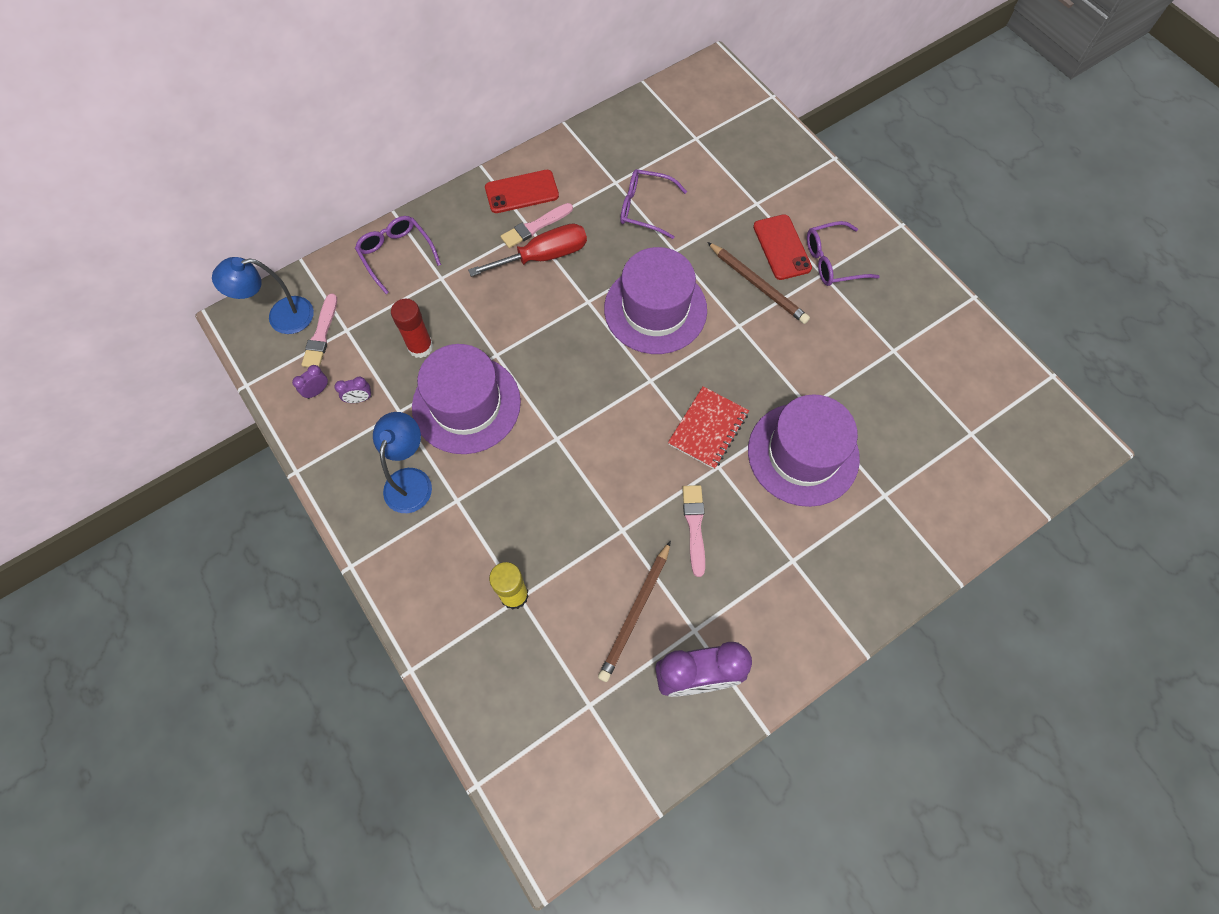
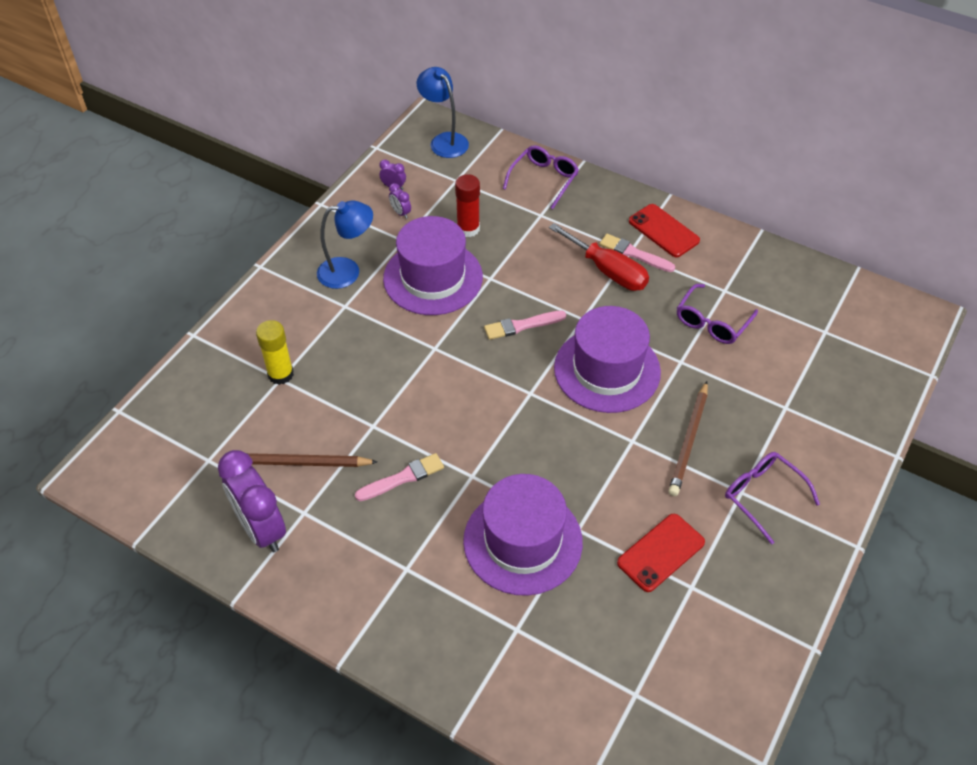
camera: 65 degrees right, 15 degrees down
pink brush [302,294,337,367] -> pink brush moved to [484,311,566,340]
purple glasses [620,169,687,239] -> purple glasses turned 135 degrees counterclockwise [677,284,758,344]
red notebook [668,386,749,469] -> none
red phone [753,214,812,280] -> red phone moved to [617,514,705,592]

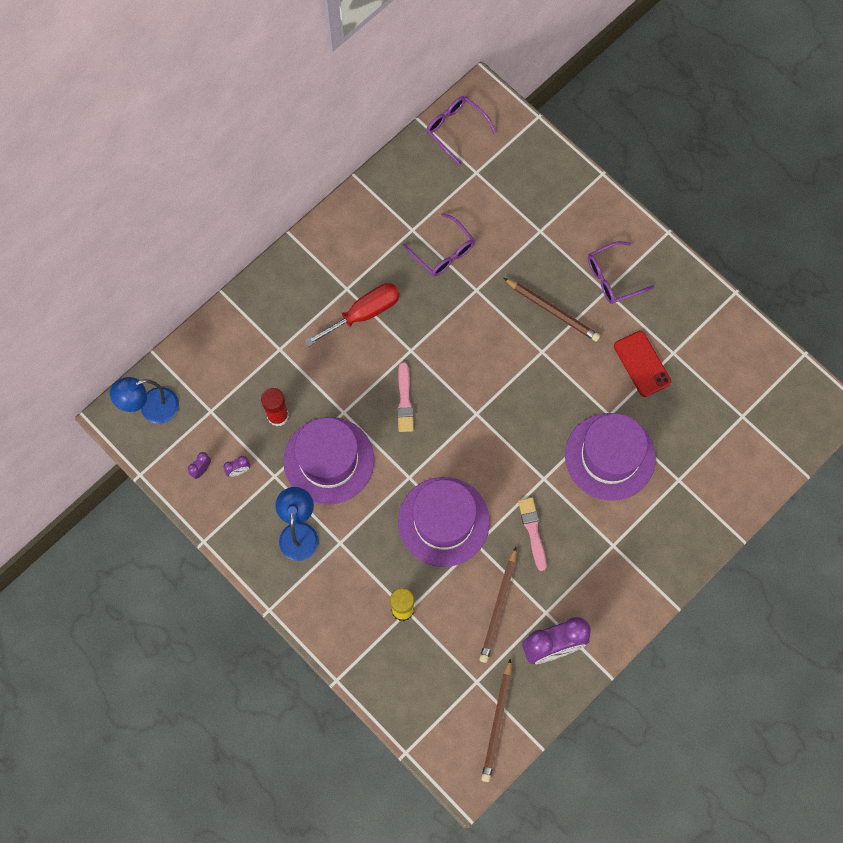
camera: 75 degrees left, 20 degrees up
purple glasses [503,145,579,209] -> purple glasses moved to [426,96,496,165]
purple hat [554,306,661,413] -> purple hat moved to [398,477,490,567]
pink brush [600,234,675,272] -> none
red phone [629,204,700,257] -> none
none -> brown pencil [481,658,511,782]

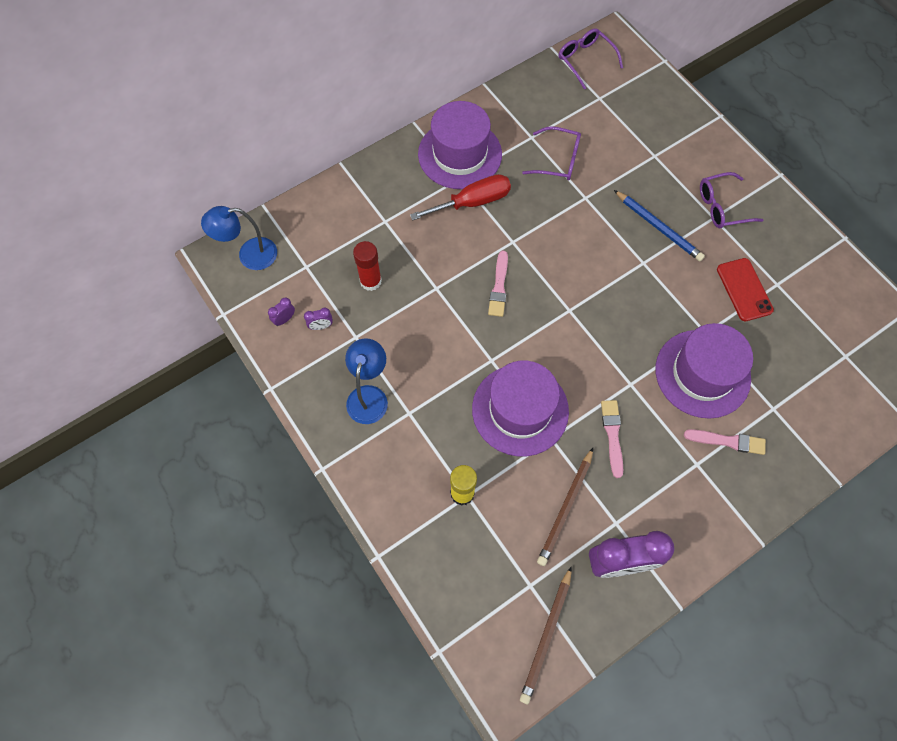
camera: 10 degrees right, 5 degrees down
purple hat [283,417,374,505] -> purple hat moved to [418,101,502,189]
purple glasses [402,213,475,276] -> purple glasses turned 45 degrees counterclockwise [522,126,581,180]
brown pencil [504,278,600,342] -> blue pencil [614,190,705,261]
none -> pink brush [684,429,766,455]

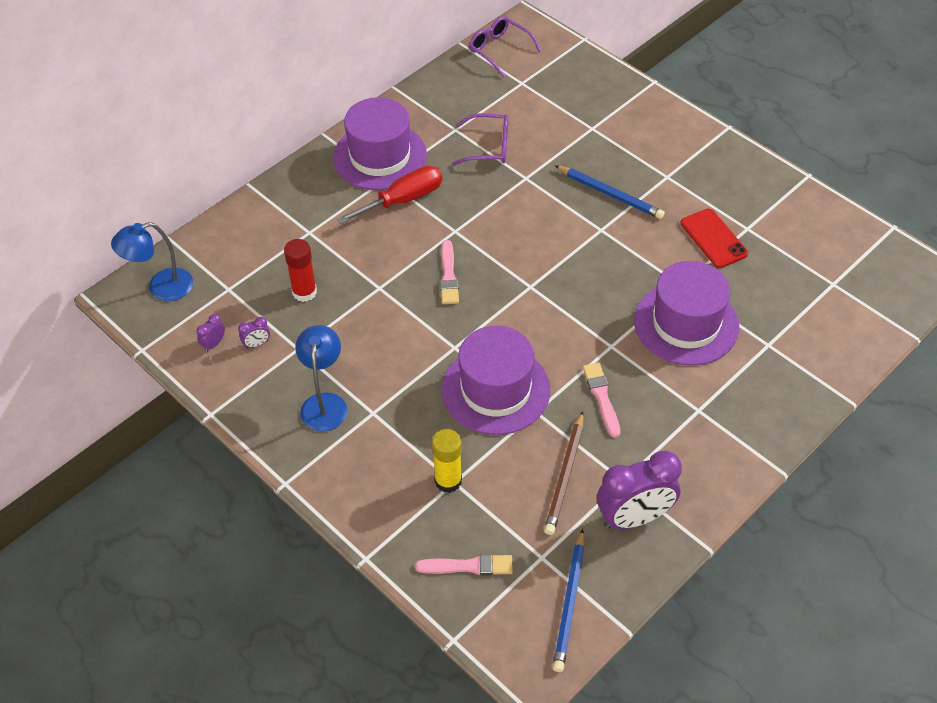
camera: 10 degrees left, 15 degrees down
brown pencil [520,566,572,704] -> blue pencil [552,529,585,672]
pink brush [684,429,766,455] -> pink brush moved to [415,554,513,576]
purple glasses [700,172,763,228] -> none

